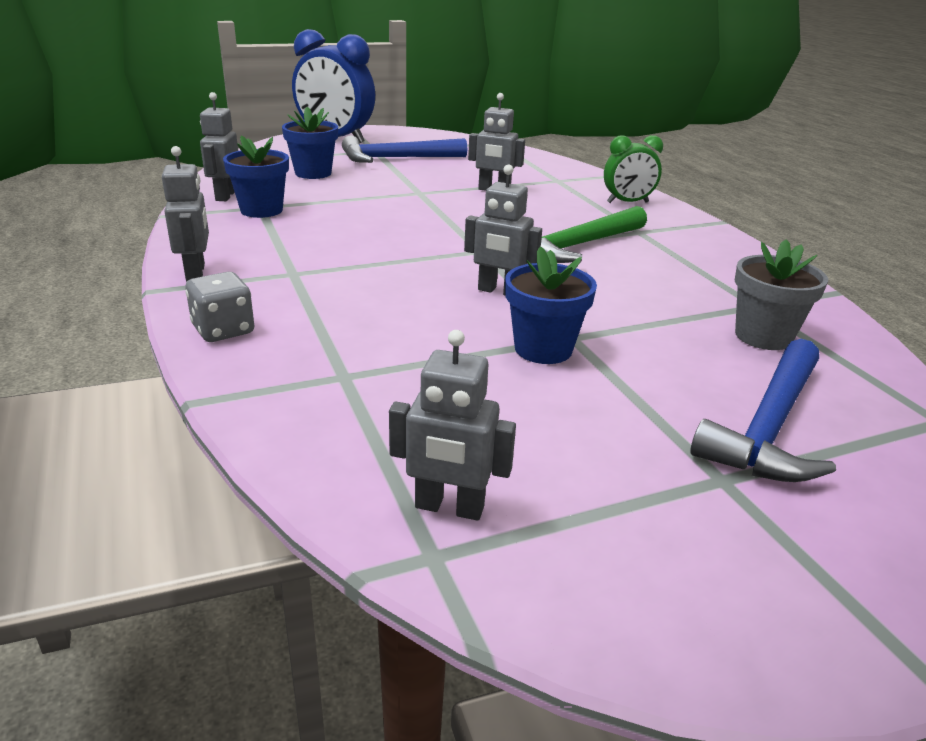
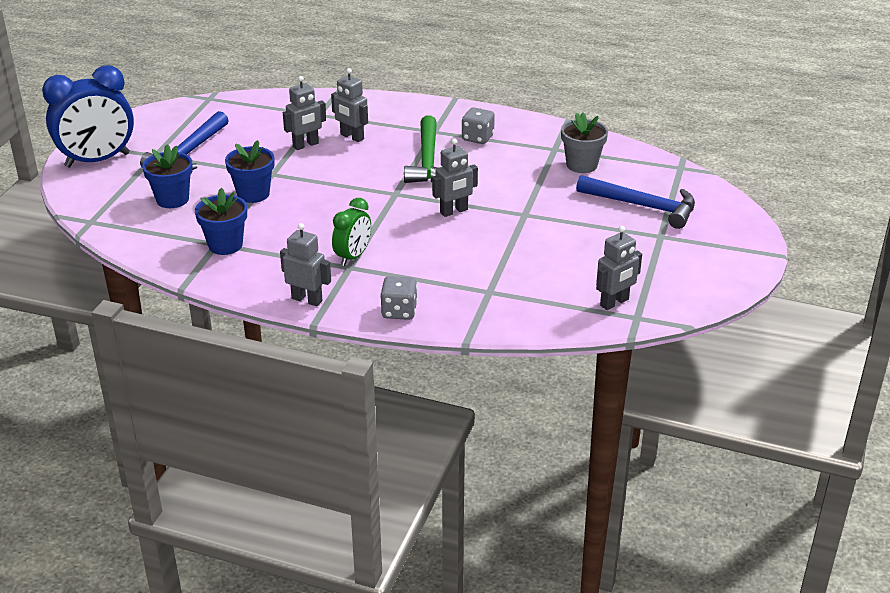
camera: 50 degrees left, 5 degrees up
grey robot [200,92,238,201] -> grey robot moved to [331,68,368,142]
blue flower pot [505,246,597,364] -> blue flower pot moved to [225,140,274,203]
green clock [604,135,663,203] -> green clock moved to [332,198,371,266]
blue hammer [690,339,836,482] -> blue hammer turned 45 degrees counterclockwise [576,175,695,229]
none -> grey dice [462,107,495,144]

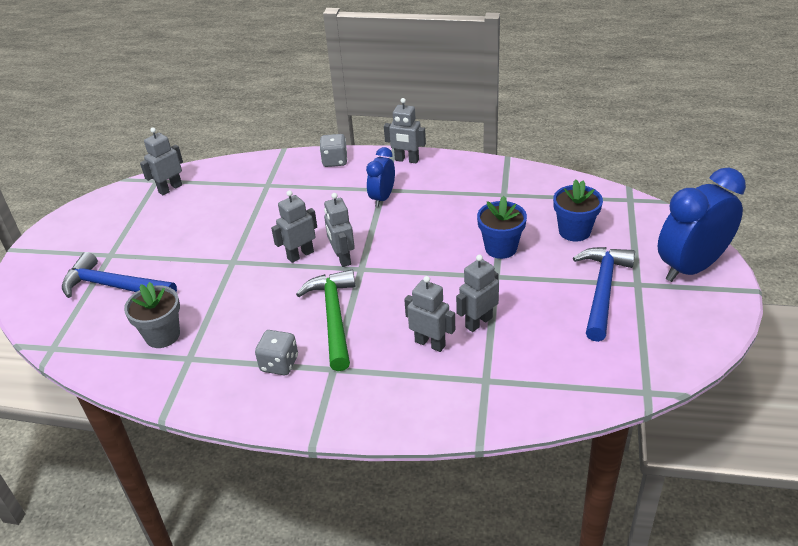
camera: 175 degrees right, 5 degrees up
blue flower pot [195,188,247,255] -> none
green clock [332,198,371,266] -> blue clock [366,147,395,207]
none -> grey robot [324,193,355,267]

